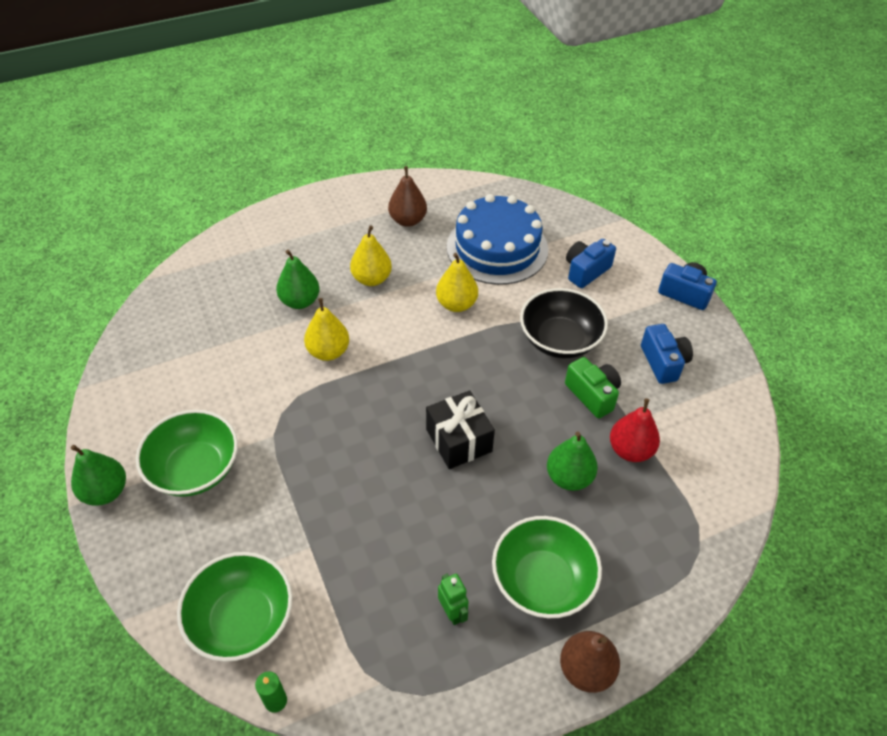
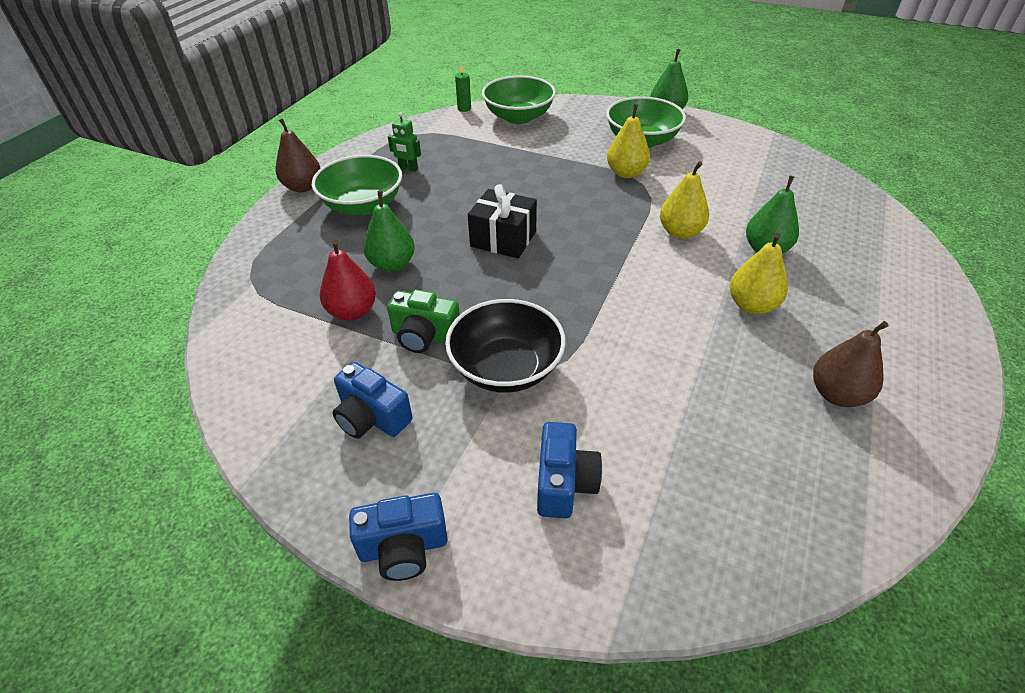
camera: 140 degrees right, 5 degrees down
yellow pear [436,253,478,312] -> yellow pear moved to [607,104,650,178]
blue cake [447,194,548,285] -> none

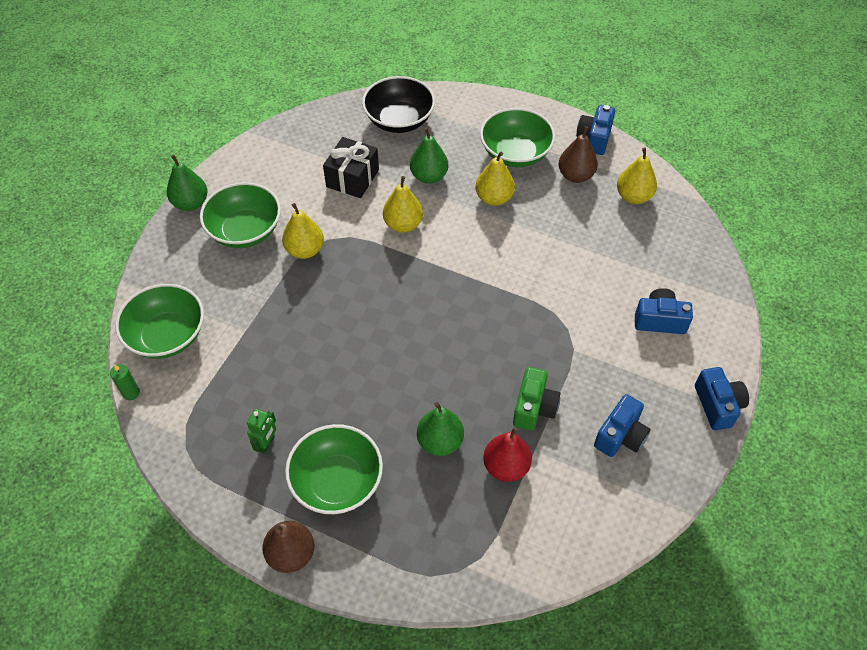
camera: 90 degrees left, 10 degrees up
black bowl [445,299,566,393] -> black bowl moved to [362,76,435,133]
black gift [468,184,537,258] -> black gift moved to [323,137,379,198]
none -> green bowl [480,108,555,167]
none -> blue camera [576,105,615,155]
none -> yellow pear [617,148,657,204]

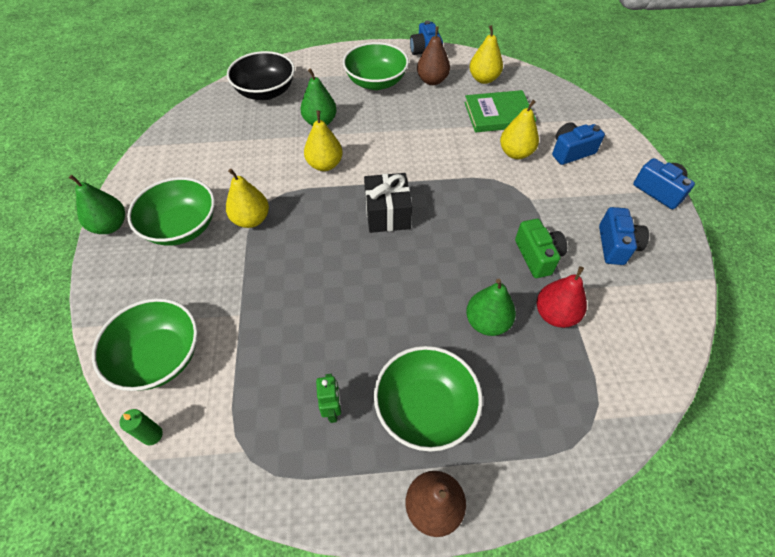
camera: 30 degrees left, 0 degrees up
black gift [323,137,379,198] -> black gift moved to [364,173,412,233]
yellow pear [475,152,515,206] -> yellow pear moved to [500,100,539,159]
none -> green book [464,90,536,132]

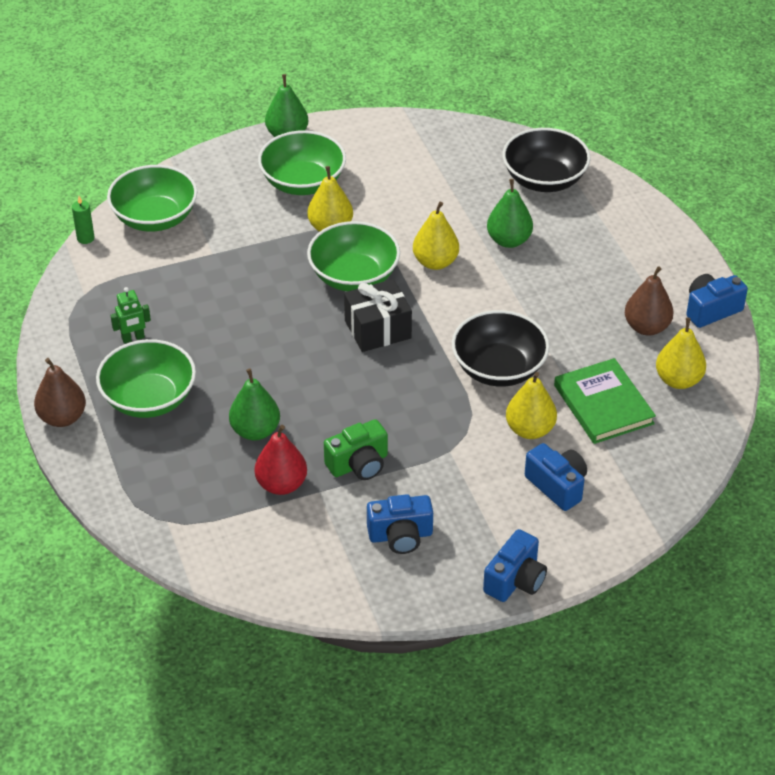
camera: 75 degrees right, 10 degrees down
green bowl [343,42,409,90] -> green bowl moved to [307,221,400,291]
none -> black bowl [452,310,550,387]

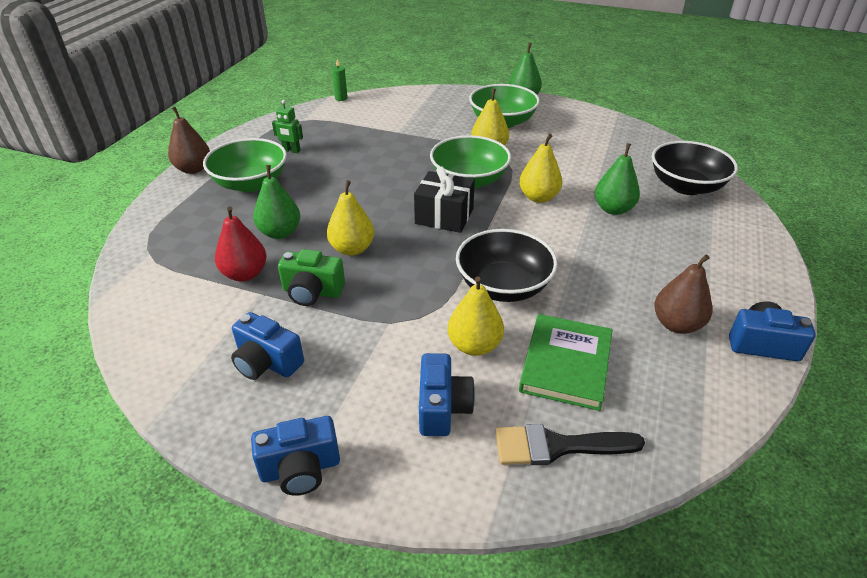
camera: 40 degrees right, 5 degrees down
green bowl [107,165,197,232] -> none
yellow pear [656,318,706,389] -> yellow pear moved to [327,180,374,256]
none -> black brush [495,424,645,465]

